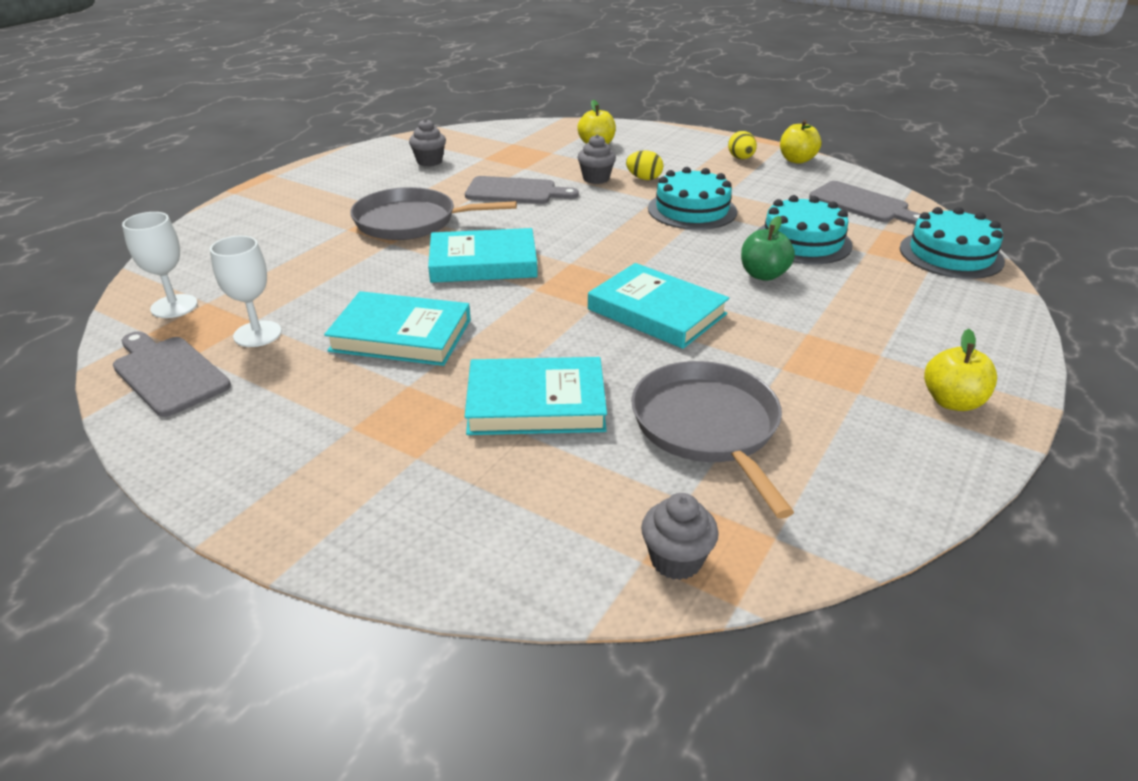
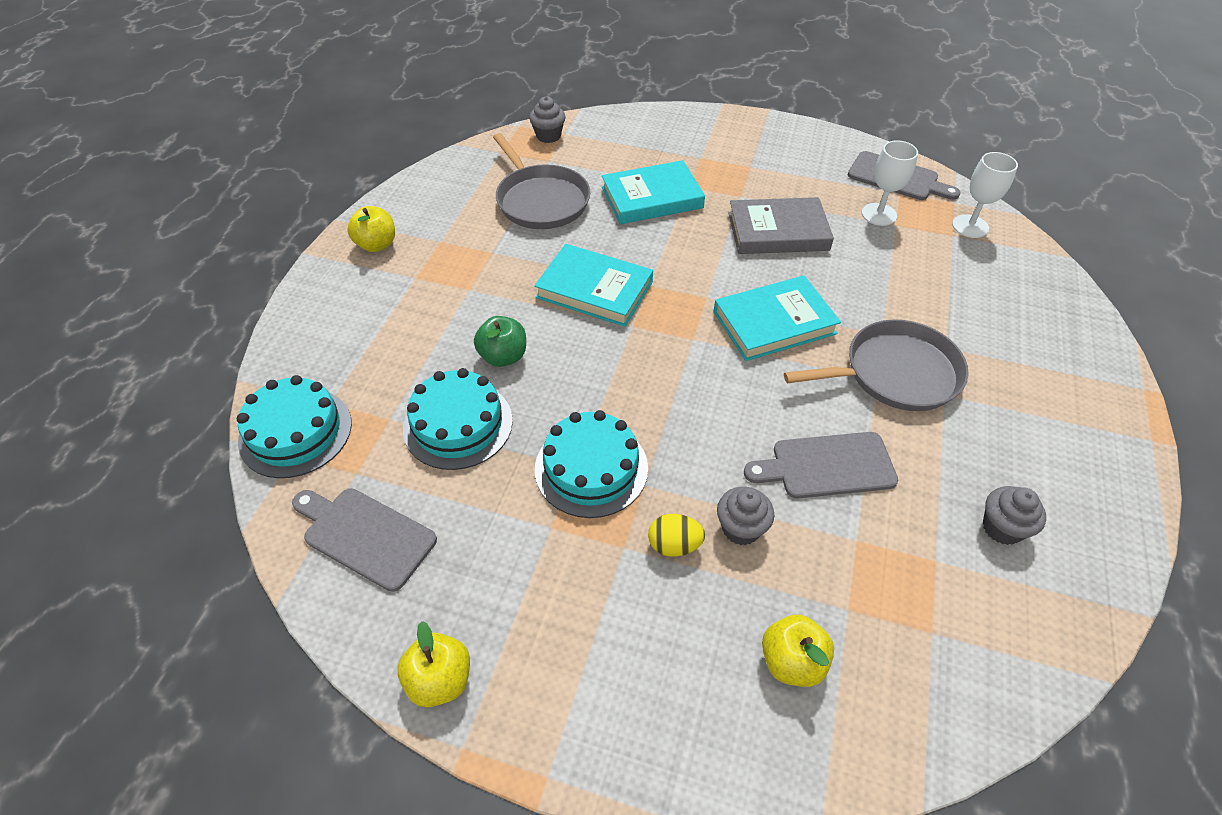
camera: 165 degrees right, 15 degrees up
turquoise book [324,291,471,366] -> grey book [728,197,834,254]
yellow egg [728,131,757,159] -> none

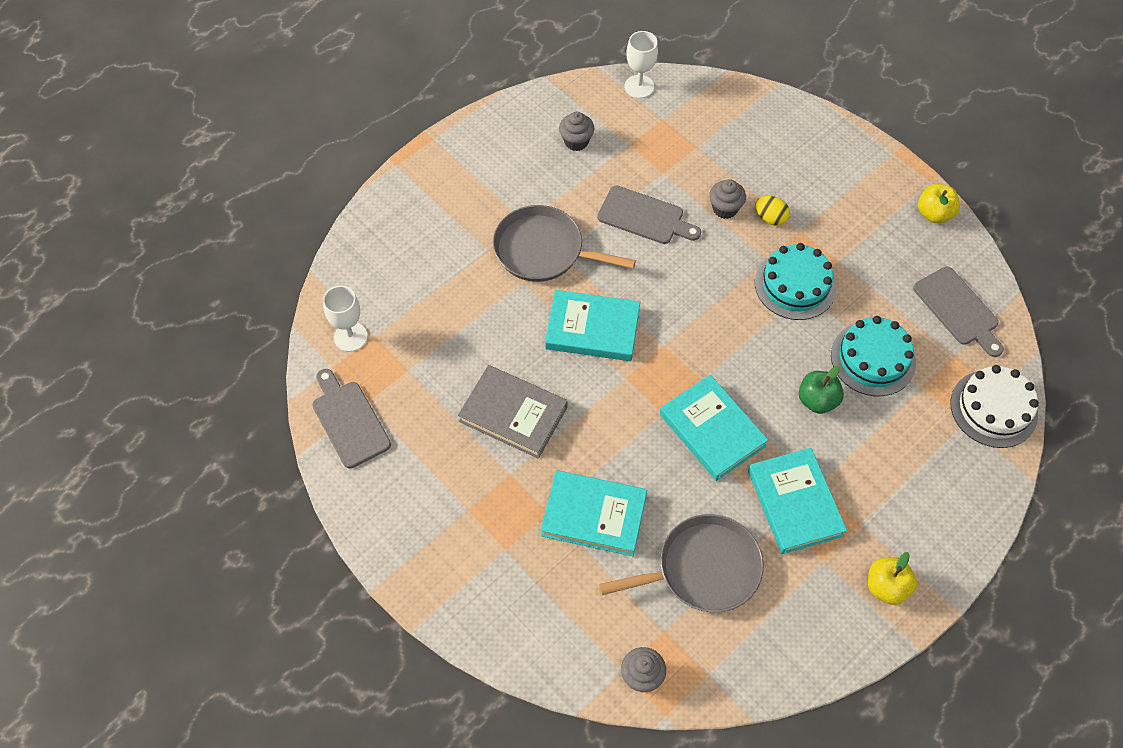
camera: 150 degrees left, 10 degrees up
turquoise cake [237,375,352,478] -> white cake [950,365,1039,448]
grey pan [493,133,591,229] -> grey pan turned 75 degrees clockwise [599,514,764,612]
yellow apple [762,615,834,687] -> none
white goblet [862,140,918,226] -> white goblet moved to [625,31,658,98]
none -> turquoise book [748,448,847,554]

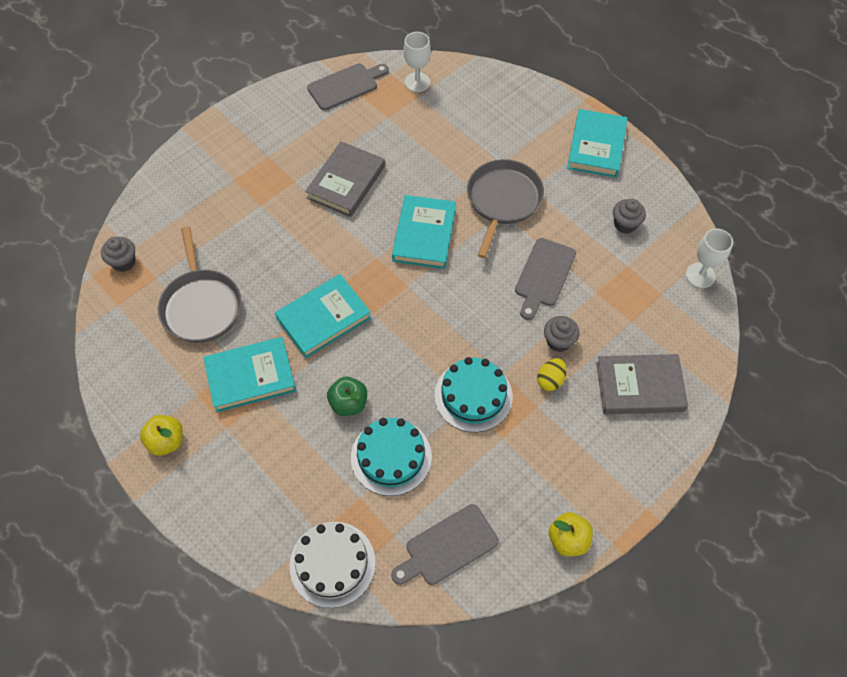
camera: 90 degrees right, 0 degrees up
turquoise book [541,470,647,556] -> turquoise book moved to [567,109,627,178]
none -> grey book [596,354,688,414]

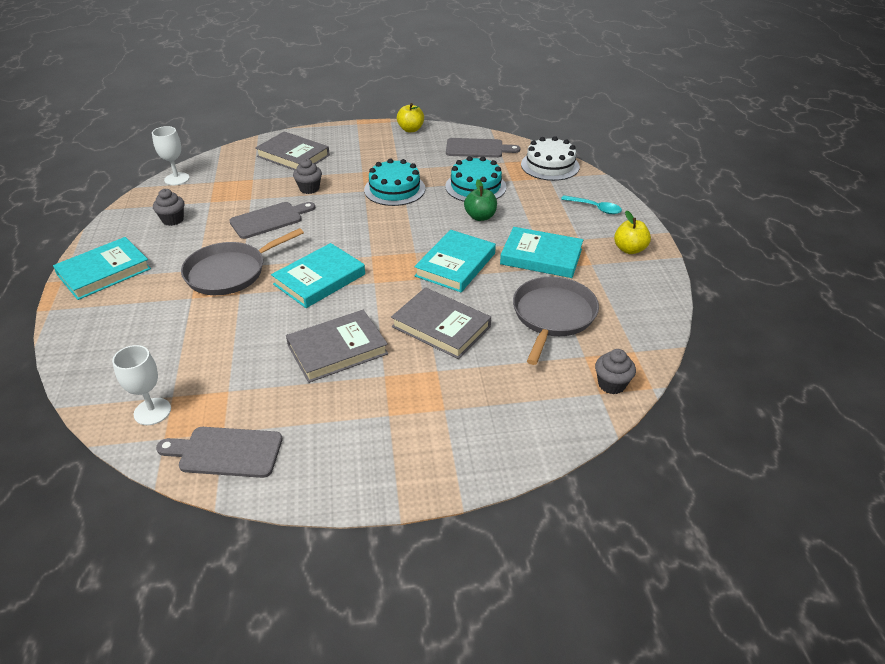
camera: 145 degrees left, 20 degrees down
turquoise book [275,274,371,358] -> turquoise book turned 60 degrees counterclockwise [414,230,496,292]
yellow egg [537,358,567,391] -> none
none -> grey book [391,287,491,359]
none -> turquoise spoon [561,195,622,214]

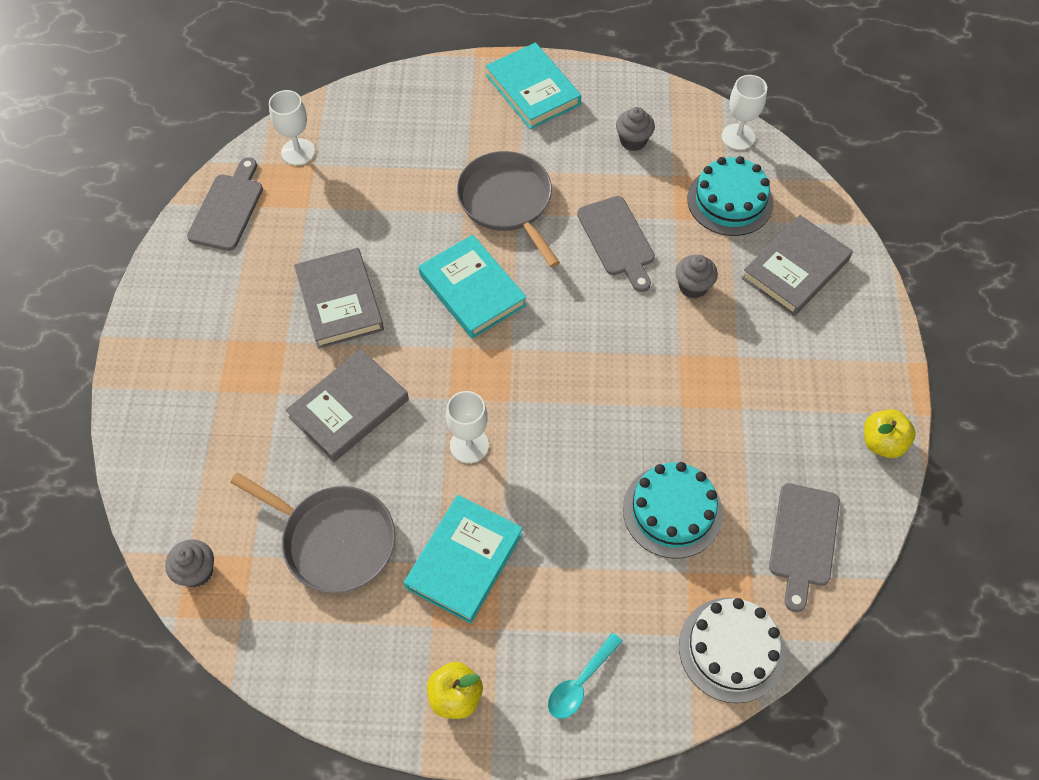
camera: 100 degrees right, 20 degrees up
turquoise cake [364,158,426,206] -> turquoise cake moved to [687,156,773,236]
turquoise book [414,230,496,292] -> white goblet [446,391,489,463]
green apple [464,179,497,221] -> none

